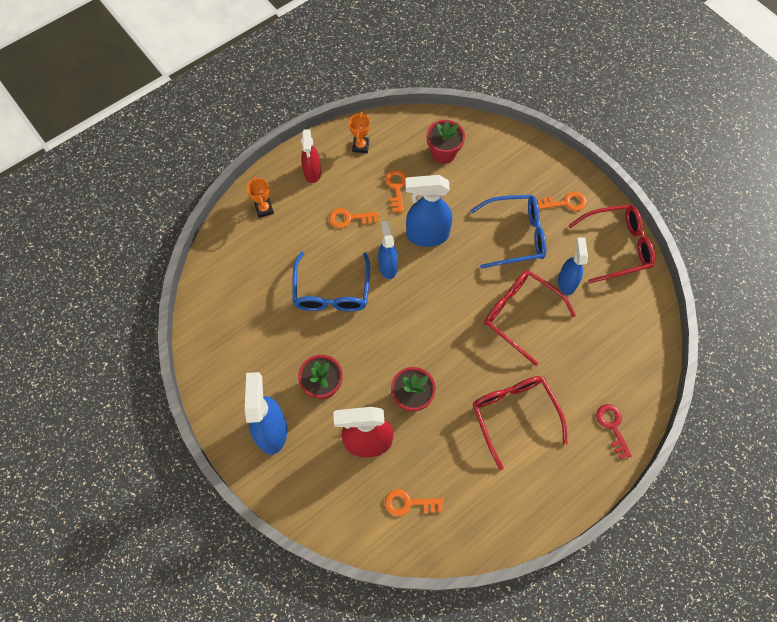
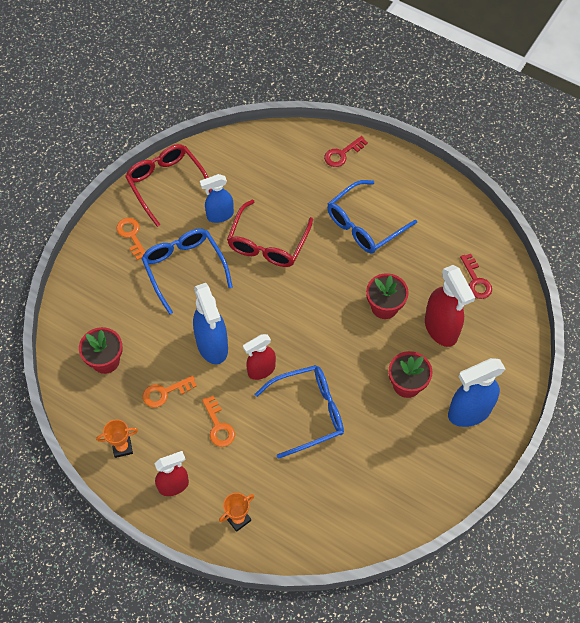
camera: 110 degrees left, 5 degrees down
blue spray bottle [378,221,398,279] -> red spray bottle [243,334,276,380]
orange key [385,489,444,516] -> red key [460,254,492,299]
red glasses [473,376,568,470] -> blue glasses [327,180,417,254]

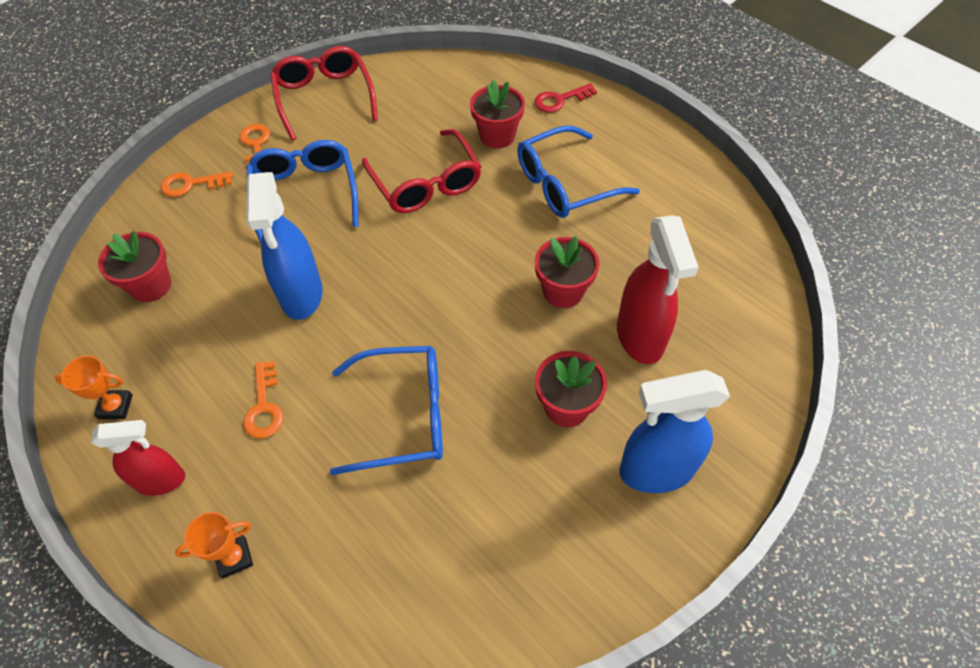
camera: 15 degrees right, 5 degrees down
orange key [143,376,197,408] -> orange key moved to [161,172,233,197]
blue spray bottle [200,174,234,223] -> none
red glasses [227,200,313,267] -> red glasses turned 60 degrees counterclockwise [362,129,481,213]
red spray bottle [243,334,276,380] -> none
red key [460,254,492,299] -> none
none -> red flower pot [470,80,525,148]

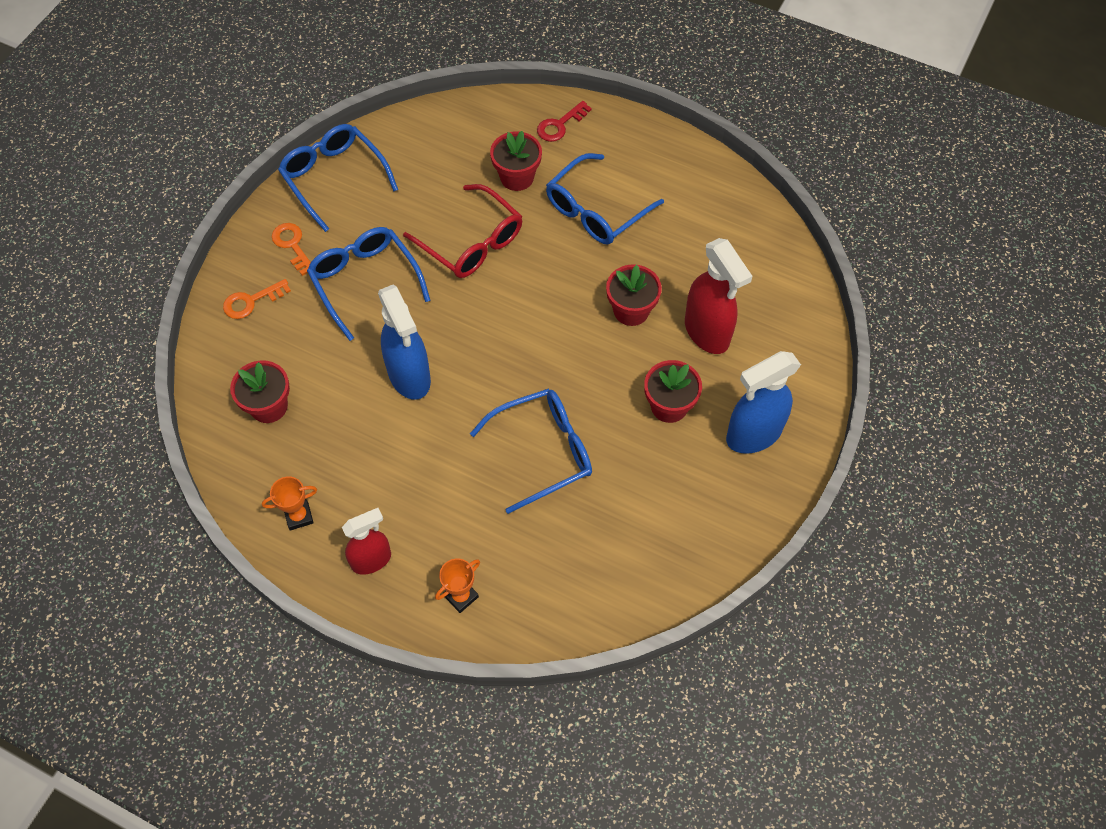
camera: 20 degrees left, 5 degrees up
orange key [243,361,283,438] -> none
red glasses [270,46,378,140] -> blue glasses [278,124,398,232]

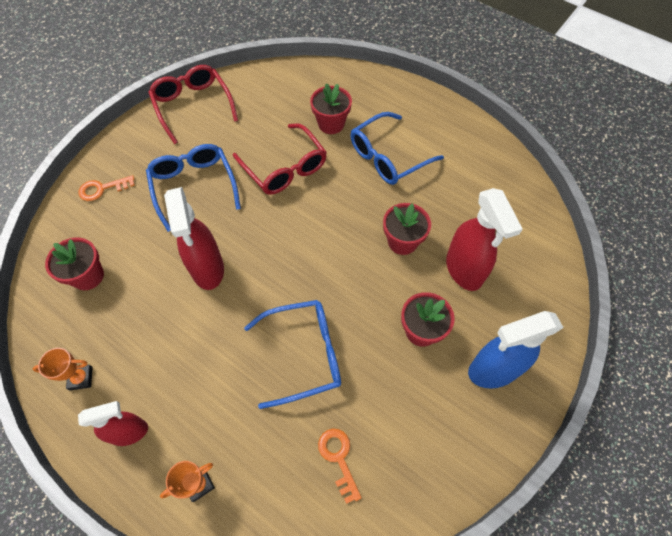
camera: 10 degrees right, 0 degrees up
orange key [272,223,311,276] -> orange key moved to [318,429,361,504]
blue glasses [278,124,398,232] -> red glasses [148,65,238,144]
blue spray bottle [378,284,431,400] -> red spray bottle [164,187,224,290]
red key [537,101,592,142] -> none

